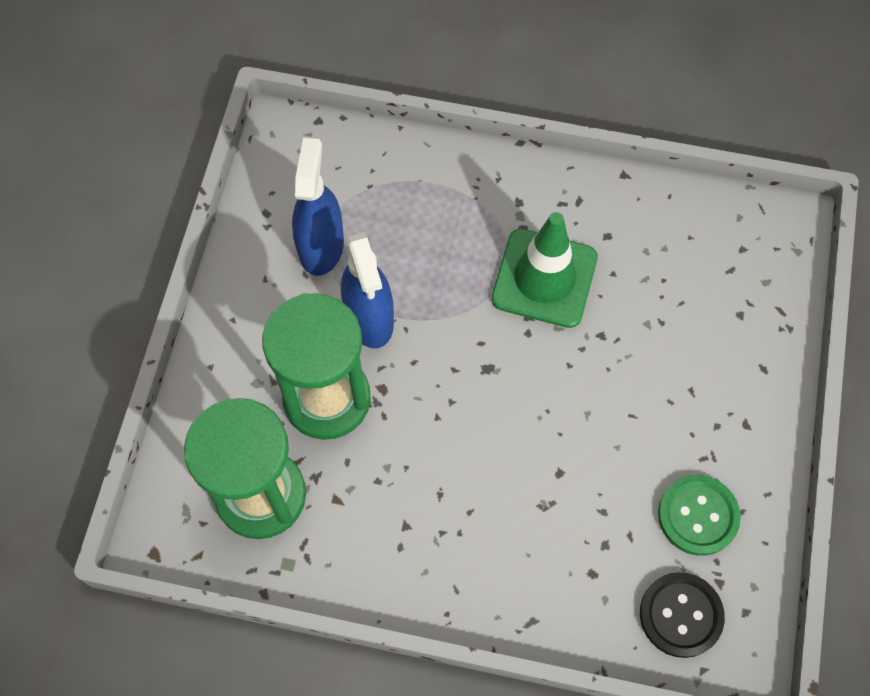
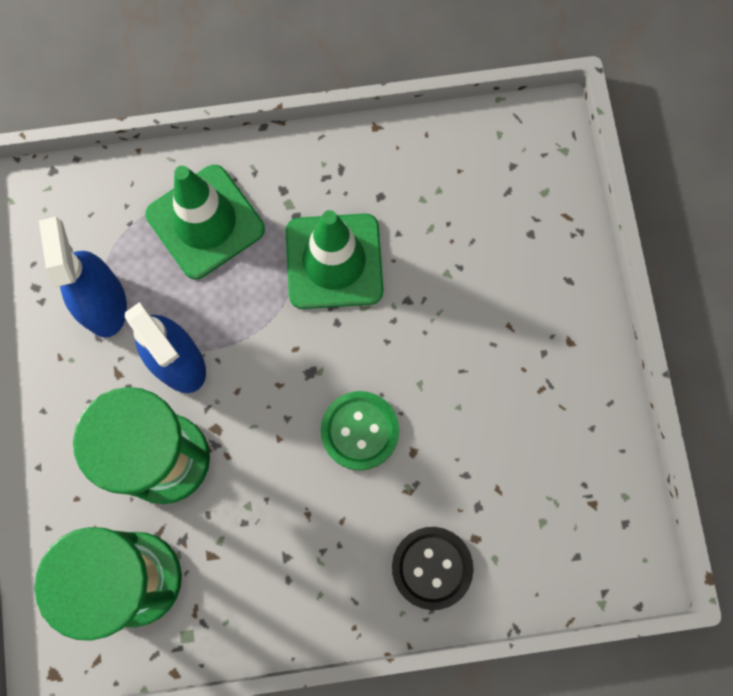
camera: 20 degrees left, 10 degrees up
black button [640,572,725,658] -> black button moved to [392,527,473,610]
green button [658,475,741,556] -> green button moved to [320,391,399,470]
none -> green traffic cone [145,165,265,279]

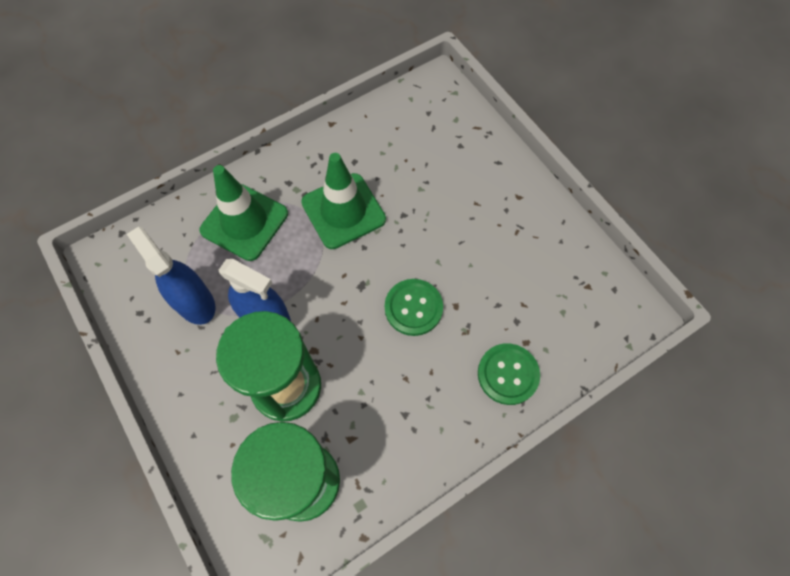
camera: 25 degrees left, 10 degrees down
black button [392,527,473,610] -> green button [478,343,540,405]

